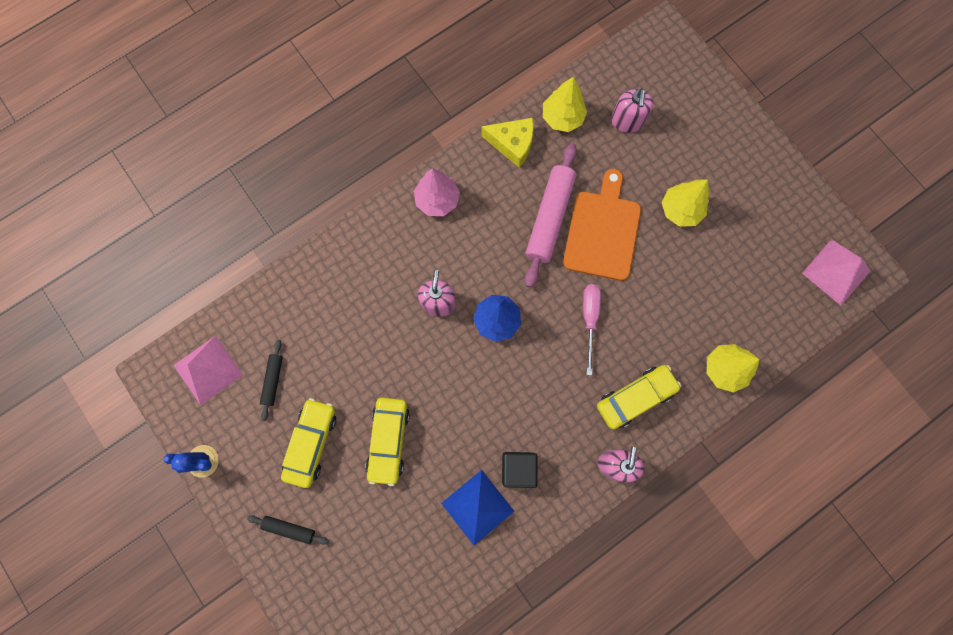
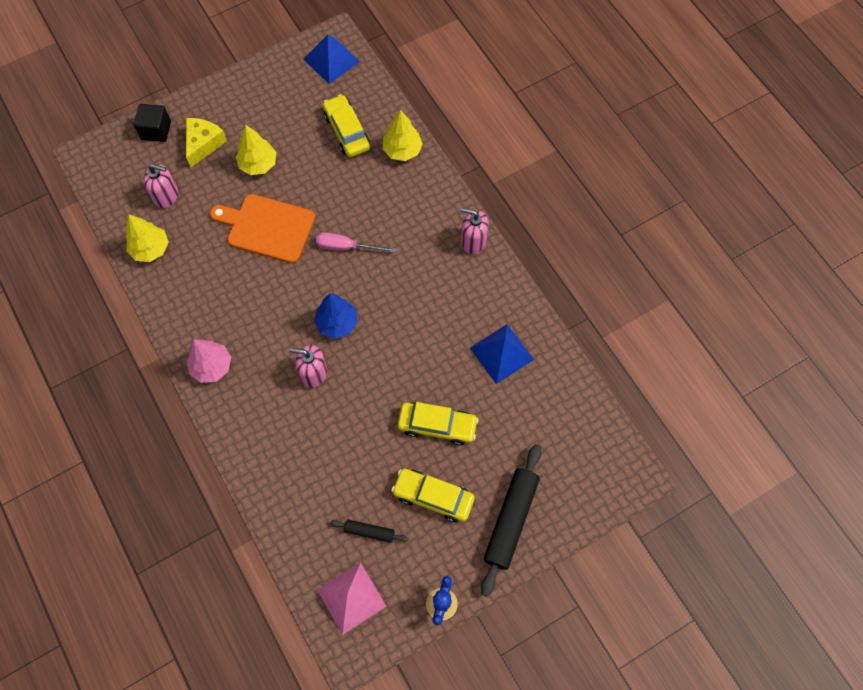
camera: 85 degrees left, 10 degrees down
black rolling pin [247,515,329,545] -> black rolling pin [481,444,542,597], size x2.00
yellow cheese [481,118,534,168] -> yellow cheese moved to [186,118,227,167]
black cube [502,452,538,488] -> black cube moved to [134,104,171,142]
pink rolling pin [525,143,577,288] -> none
yellow car [597,365,681,429] -> yellow car moved to [323,94,370,157]
pink pyramid [802,239,870,306] -> blue pyramid [304,35,360,84]

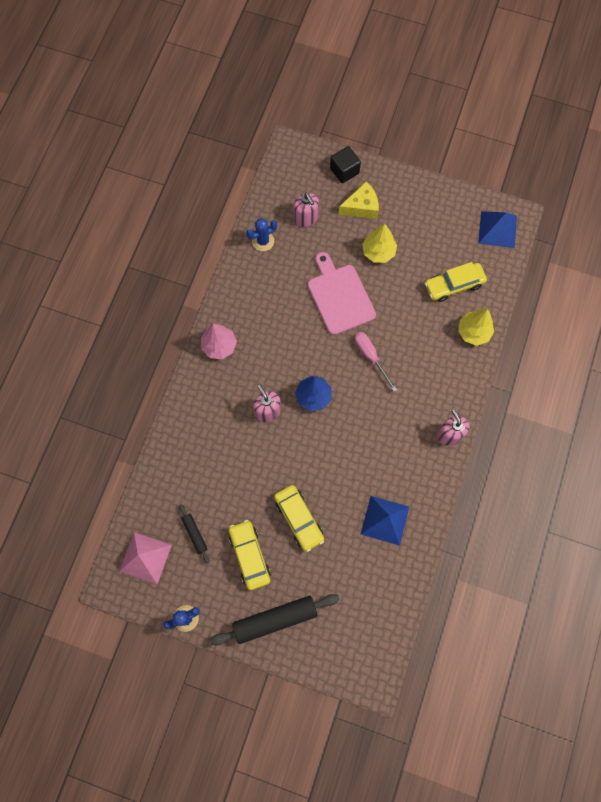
camera: 50 degrees right, 5 degrees up
yellow tree [126,215,169,262] -> blue cactus [246,218,277,251]
orange cutting board [210,194,315,263] -> pink cutting board [308,252,376,335]
yellow car [323,94,370,157] -> yellow car turned 135 degrees counterclockwise [425,262,487,302]

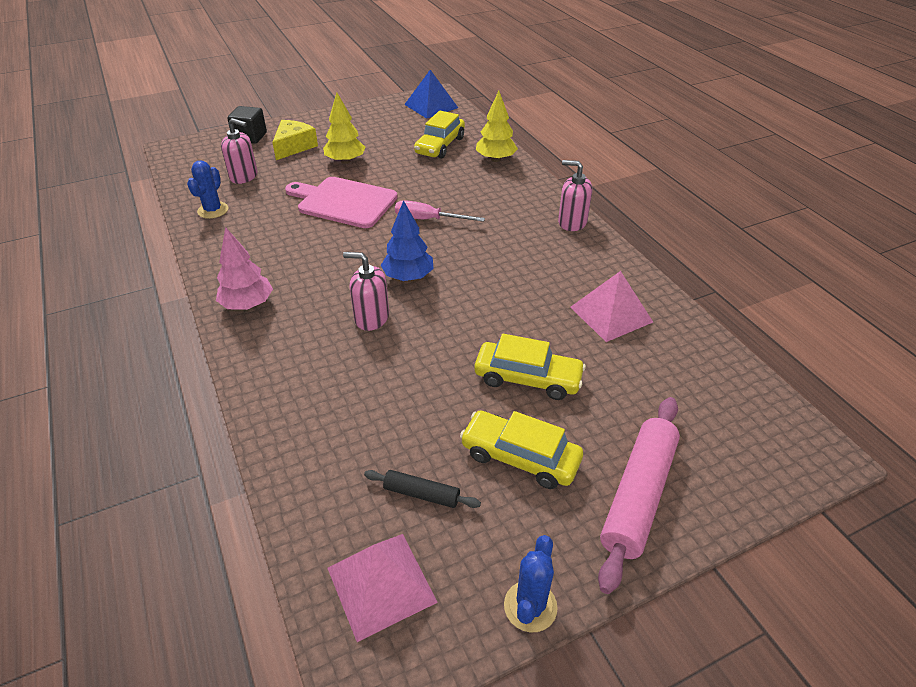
camera: 45 degrees left, 30 degrees down
black rolling pin [210,594,339,646] -> pink rolling pin [598,397,680,594]
blue pyramid [361,496,409,546] -> pink pyramid [570,271,653,342]

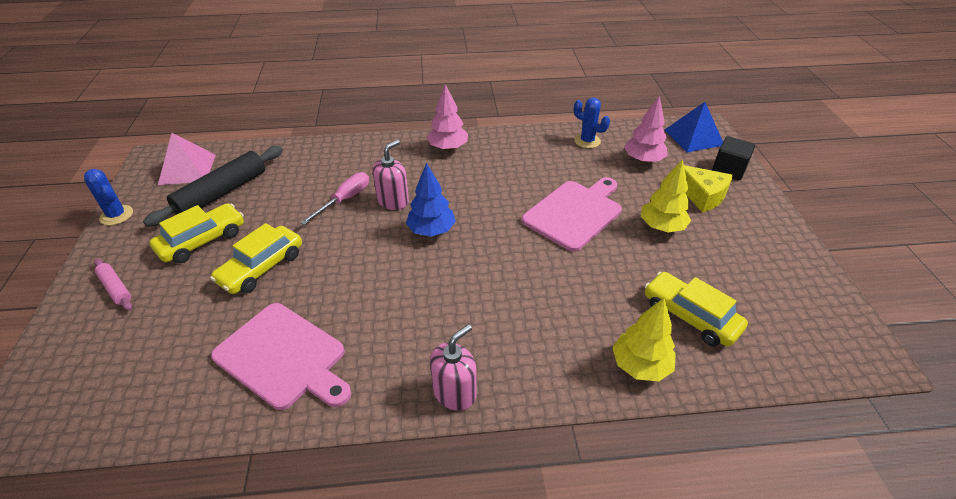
camera: 110 degrees right, 0 degrees up
pink soap dispenser [221,118,258,184] -> pink tree [624,95,668,163]
black rolling pin [364,470,481,508] -> black rolling pin [143,146,283,227], size x2.00
pink screwdriver [395,200,485,222] -> pink screwdriver moved to [300,172,369,225]
blue pyramid [404,70,458,119] -> blue pyramid moved to [665,102,723,153]
pink pyramid [570,271,653,342] -> pink cutting board [211,303,351,410]
pink rolling pin [598,397,680,594] -> pink rolling pin [94,259,132,311], size x0.50

